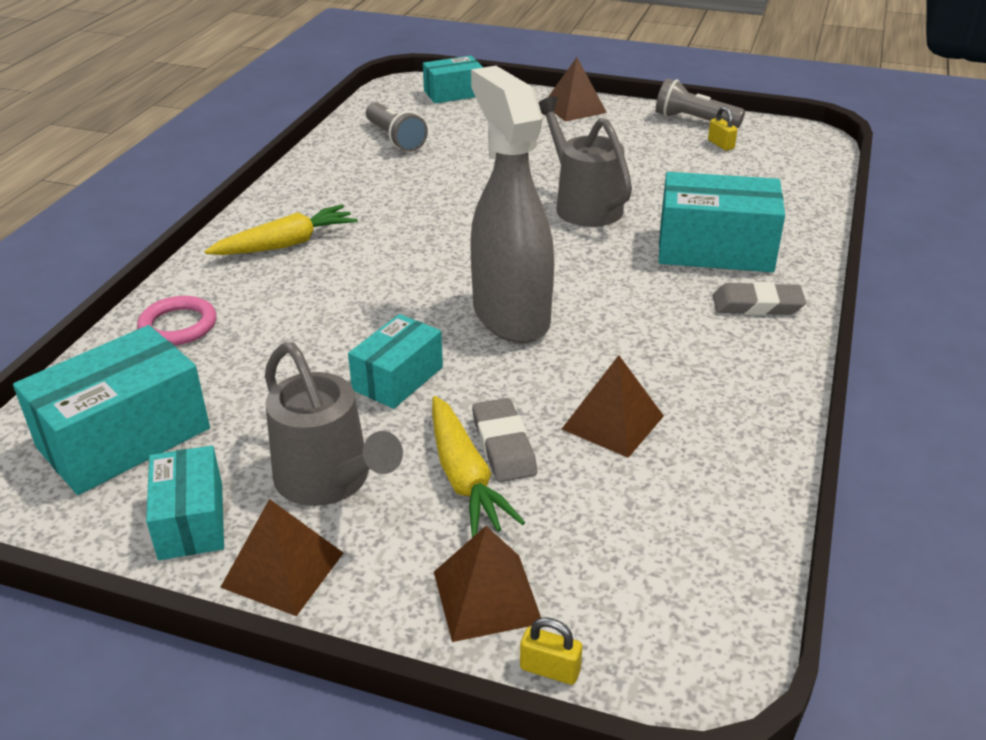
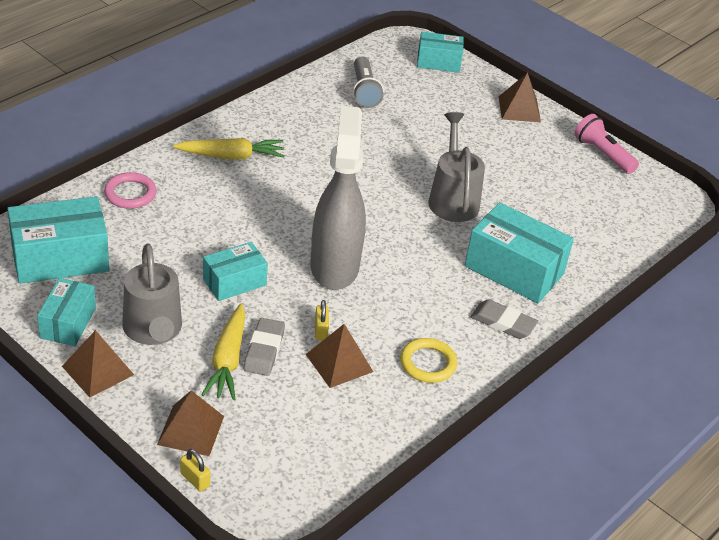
camera: 20 degrees right, 5 degrees up
grey flashlight [656,78,745,128] -> pink flashlight [574,114,639,174]
yellow padlock [708,106,737,151] -> yellow padlock moved to [315,300,329,340]
none -> yellow ring [400,338,457,383]

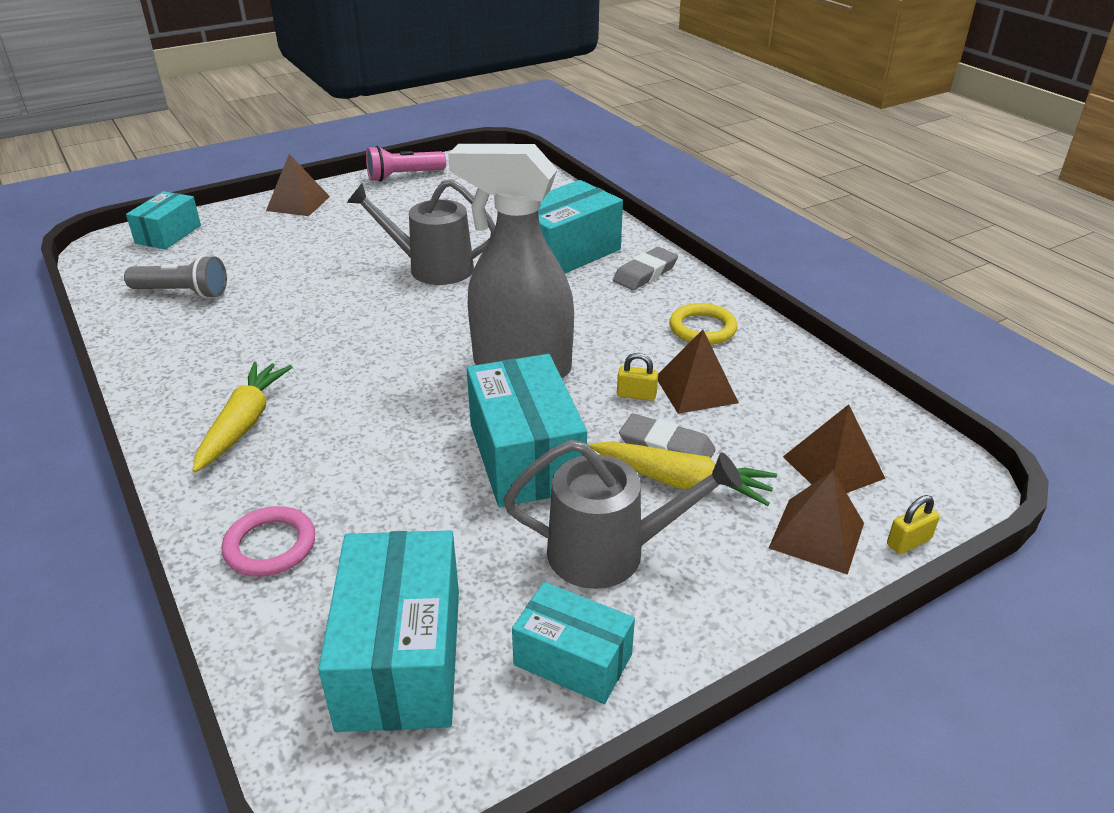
camera: 70 degrees left, 5 degrees down
brown pyramid [62,330,134,398] -> brown pyramid moved to [783,404,885,493]
turquoise box [203,242,268,301] -> turquoise box [467,354,587,507], size x1.65

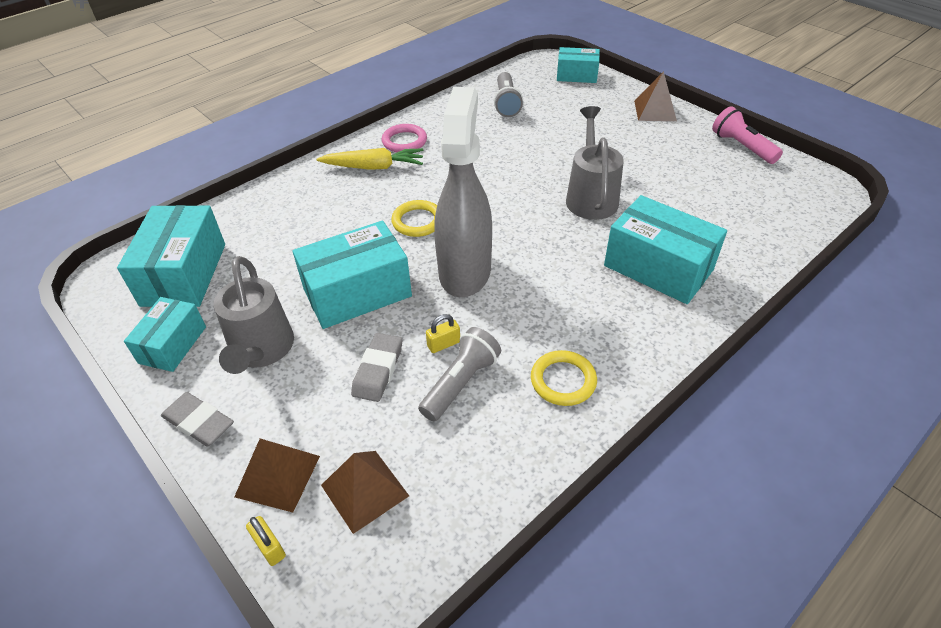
camera: 80 degrees right, 10 degrees up
pink ring [222,506,316,577] -> pink ring moved to [382,124,427,152]
turquoise box [318,530,459,732] -> turquoise box turned 75 degrees counterclockwise [117,205,225,307]
yellow carrot [590,441,777,506] -> none
grey eraser [613,247,678,290] -> grey eraser moved to [161,392,234,446]
yellow padlock [617,353,658,401] -> yellow padlock turned 60 degrees clockwise [426,314,460,353]
brown pyramid [658,330,739,414] -> grey flashlight [418,327,501,421]
none -> yellow ring [391,200,437,237]

